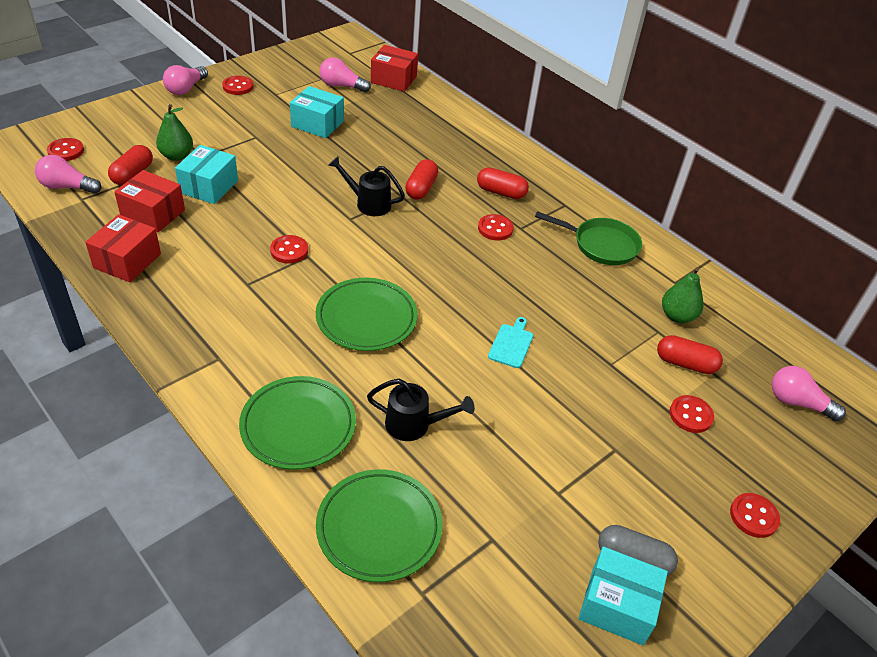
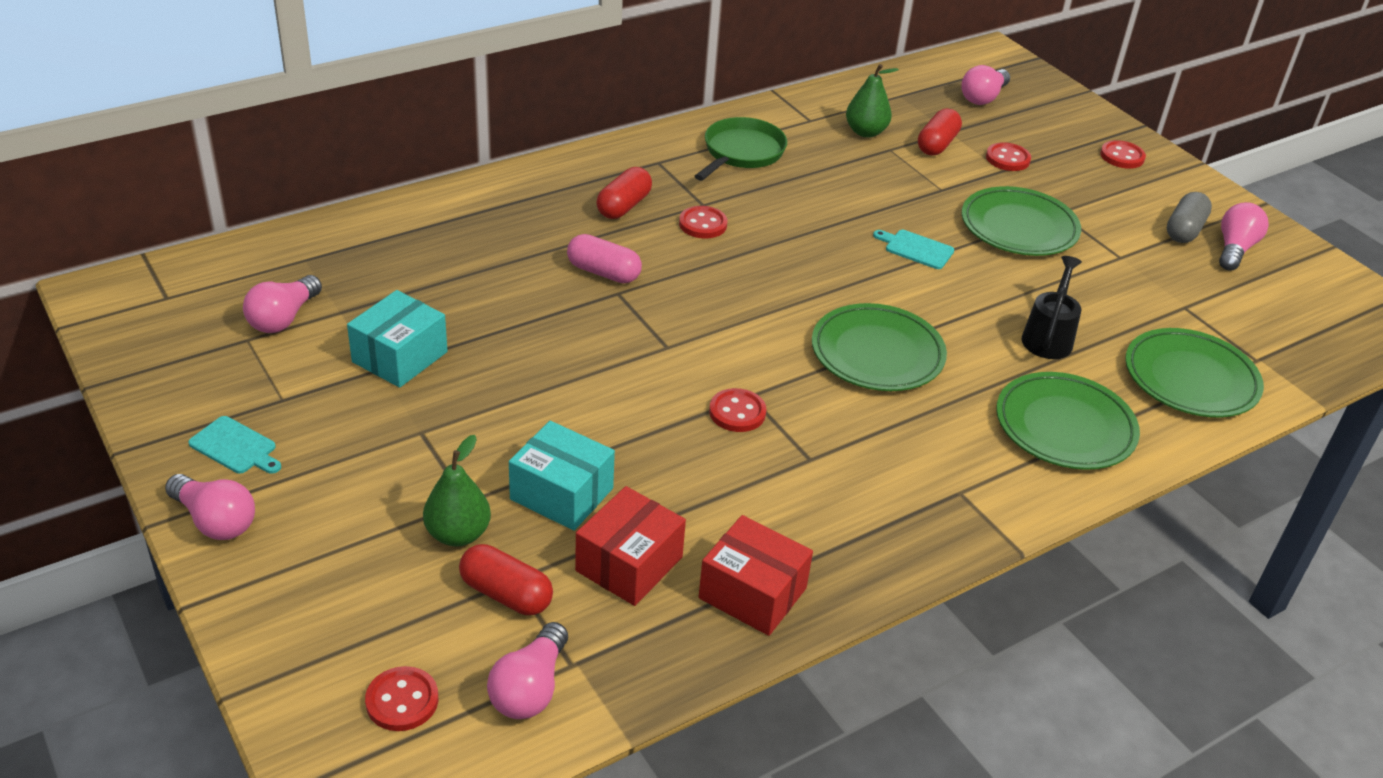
camera: 80 degrees left, 5 degrees down
red button [222,76,253,95] -> turquoise cutting board [188,416,281,474]
black watering can [328,156,405,216] -> none
red box [371,45,418,92] -> none
red capsule [405,159,438,200] -> pink capsule [567,234,642,283]
turquoise box [579,546,668,645] -> pink light bulb [1219,202,1269,271]
none -> green plate [962,186,1081,256]

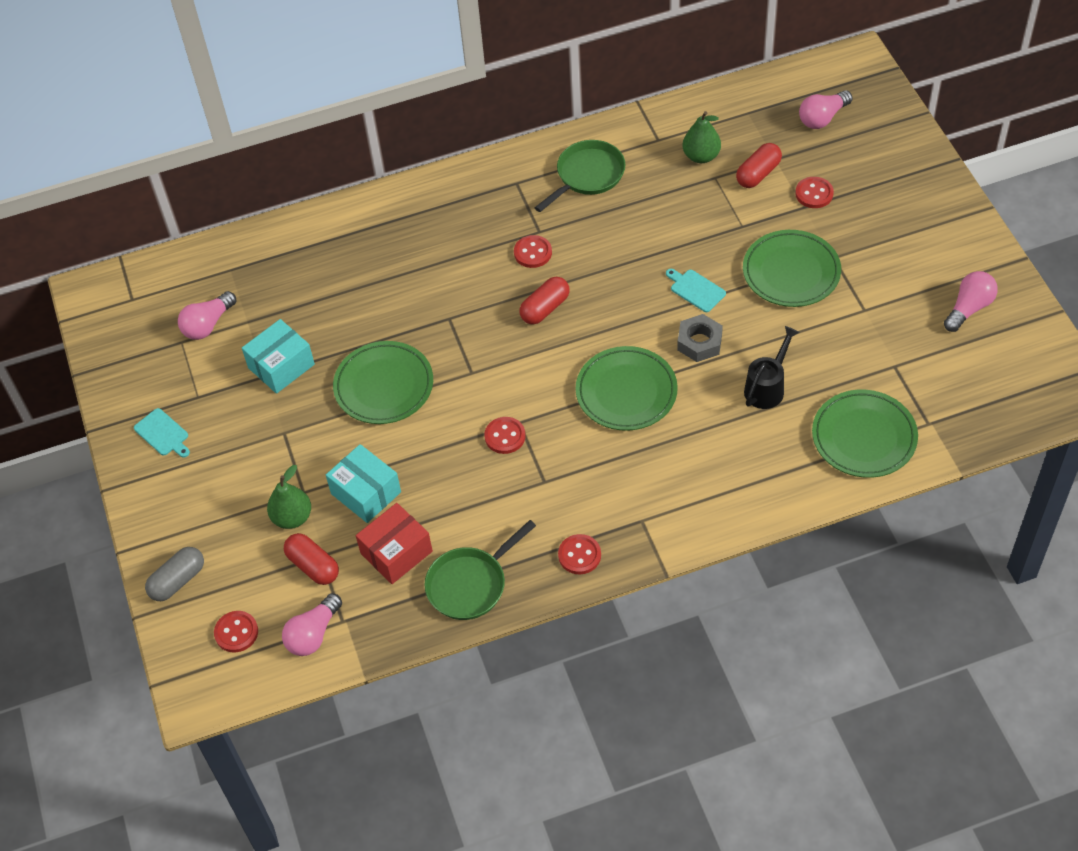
camera: 20 degrees right, 15 degrees up
pink light bulb [165,474,255,540] -> none
pink capsule [567,234,642,283] -> none
red capsule [596,167,652,219] -> red capsule moved to [519,277,570,325]
red box [699,515,813,636] -> green pan [424,520,536,620]
green plate [996,372,1140,470] -> green plate moved to [333,341,433,424]
red button [1100,140,1146,169] -> red button moved to [558,534,601,574]
grey capsule [1167,192,1212,243] -> grey capsule moved to [145,547,204,601]
none -> grey nut [677,314,723,362]

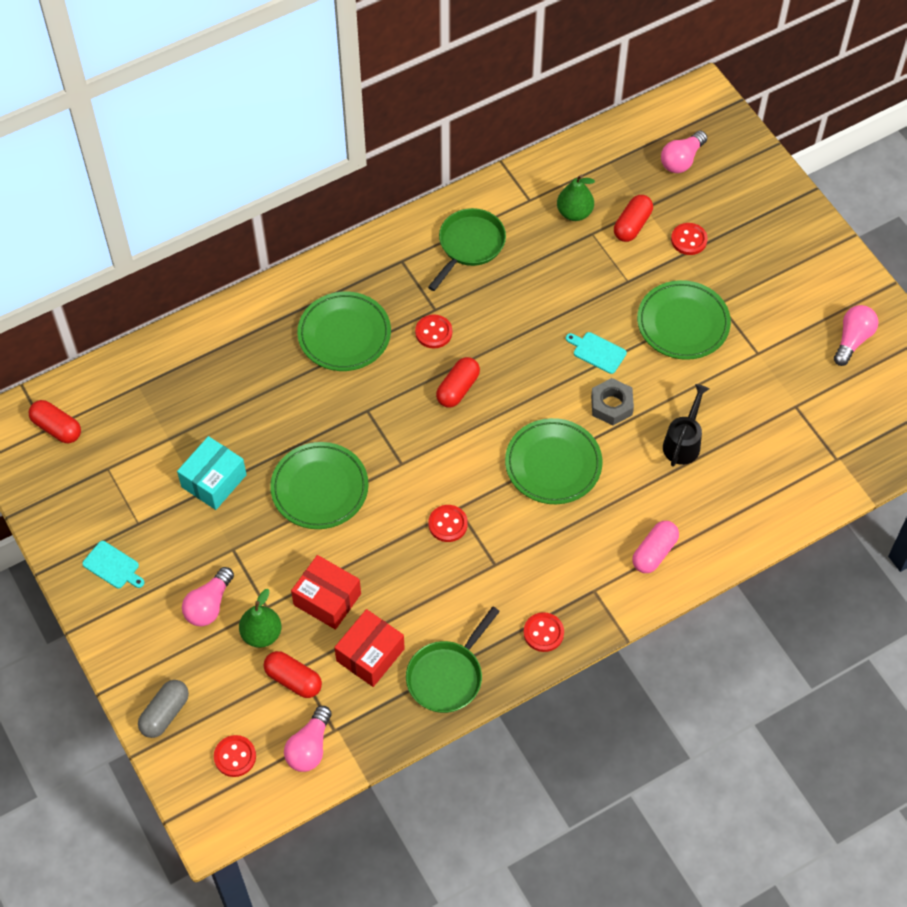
camera: 15 degrees left, 5 degrees up
pink light bulb [178,291,236,340] -> pink light bulb moved to [182,567,234,626]
turquoise box [326,444,401,523] -> red box [291,555,361,630]
green plate [812,390,918,478] -> green plate moved to [297,292,391,371]
none -> red capsule [29,400,81,443]
none -> pink capsule [632,521,679,573]

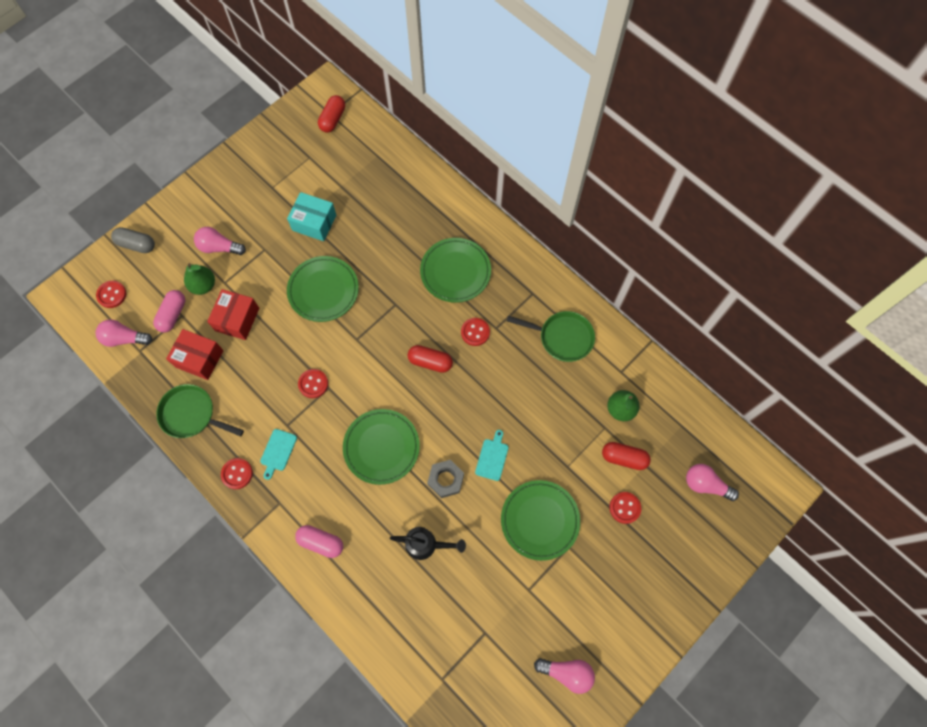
camera: 75 degrees right, 10 degrees up
turquoise cutting board [82,541,145,589] -> turquoise cutting board moved to [260,429,297,480]
red capsule [264,651,322,698] -> pink capsule [153,290,185,332]

